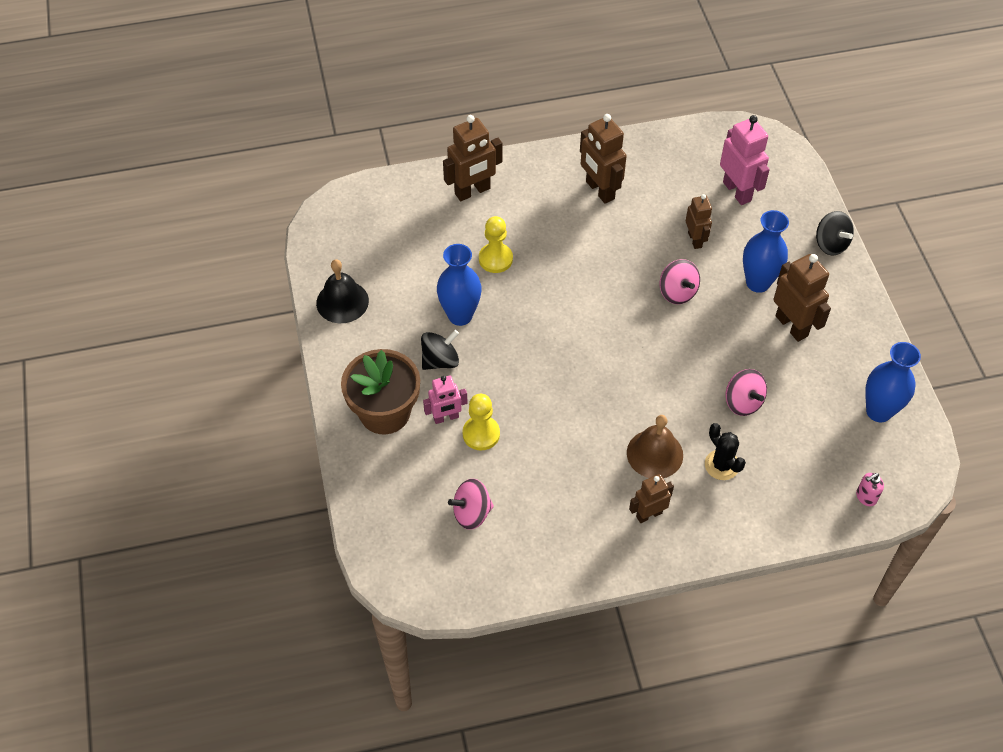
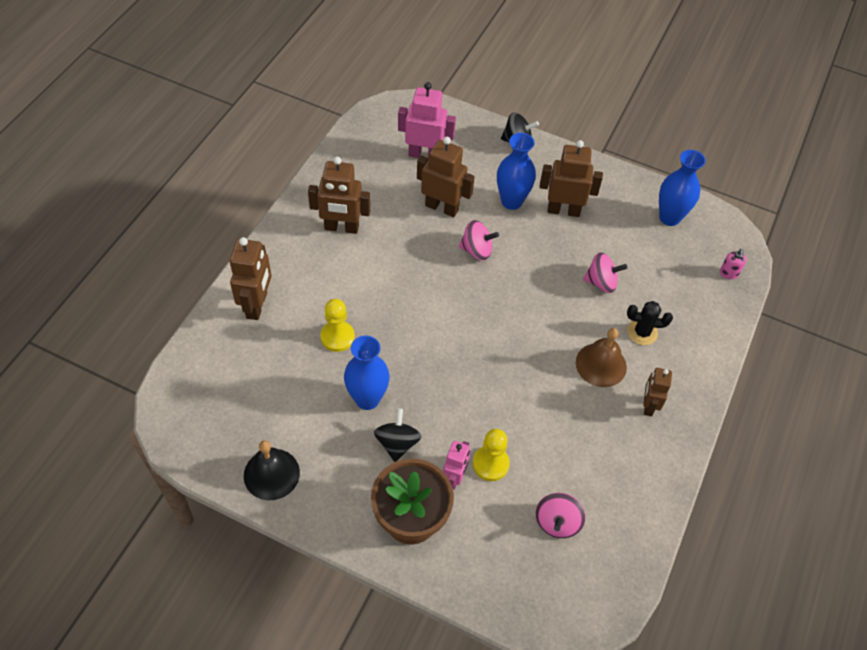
camera: 55 degrees left, 0 degrees up
brown robot [686,194,712,249] -> brown robot [417,137,475,217], size x1.59

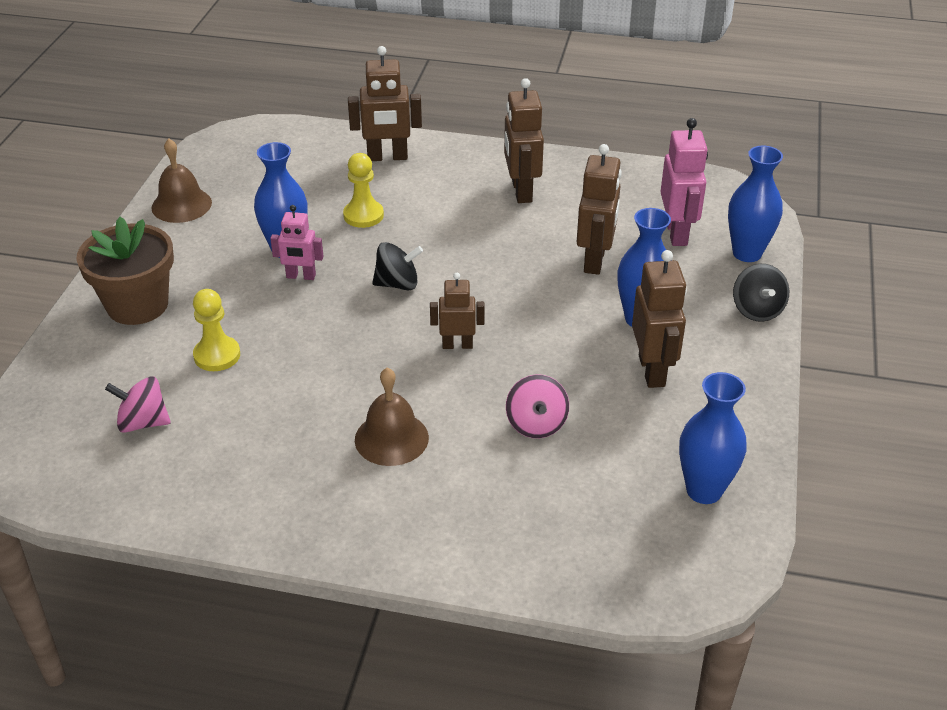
camera: 80 degrees right, 15 degrees down
black bell [244,440,300,500] -> brown bell [151,139,212,223]
black spinning top [374,408,421,462] -> black spinning top moved to [372,242,423,290]
pink robot [443,441,471,490] -> pink robot moved to [270,205,324,280]
pink spinning top [459,220,499,261] -> none
black cactus [627,301,673,345] -> none
brown robot [643,368,672,416] -> brown robot moved to [430,273,485,349]
pink soap dispenser [720,249,747,279] -> none
none -> blue vase [728,146,783,262]

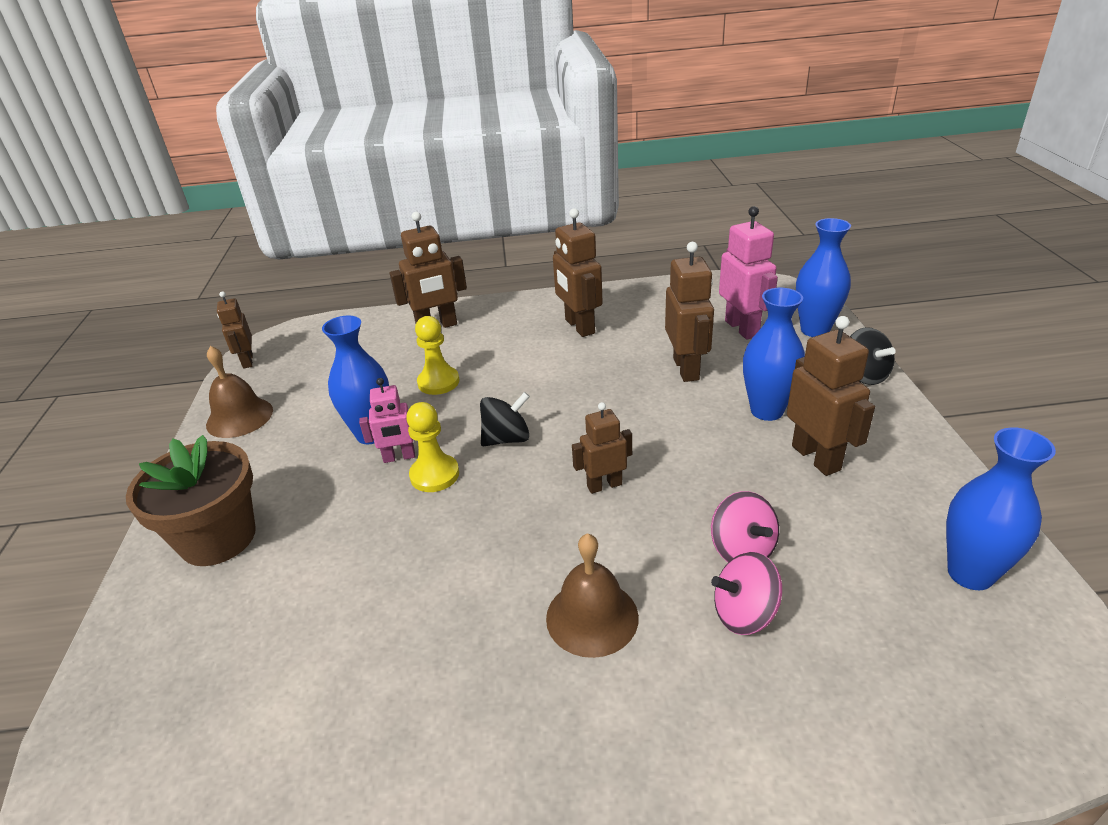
camera: 15 degrees left, 5 degrees down
pink spinning top [105,376,171,433] -> pink spinning top moved to [711,552,782,635]
yellow pawn [193,289,240,371] -> yellow pawn moved to [406,402,459,492]
none -> brown robot [217,291,253,369]

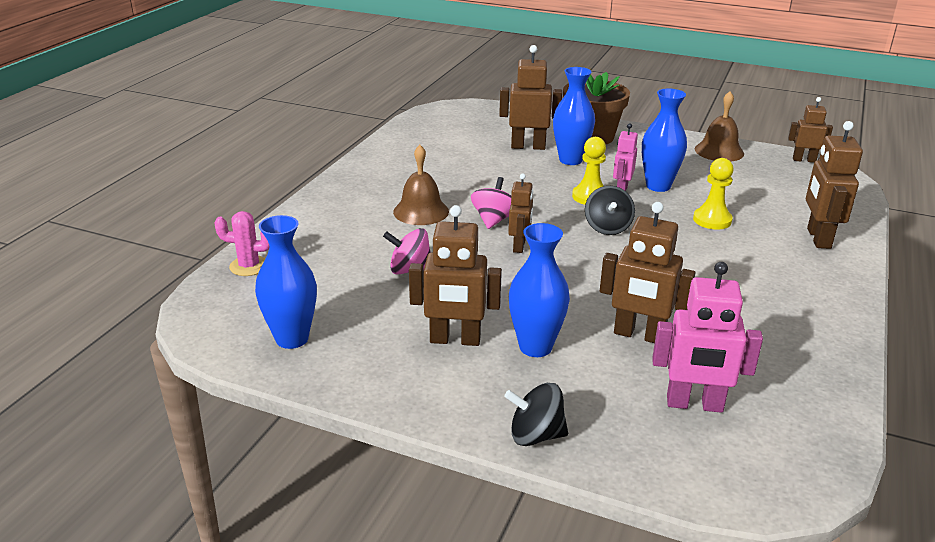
camera: 115 degrees right, 5 degrees down
brown robot [553,208,603,337] -> brown robot moved to [499,45,562,150]
pink spinning top [711,552,782,635] -> pink spinning top moved to [471,177,511,229]
blue vase [796,218,851,337] -> blue vase moved to [553,67,595,165]
none -> pink cactus [214,211,269,276]

